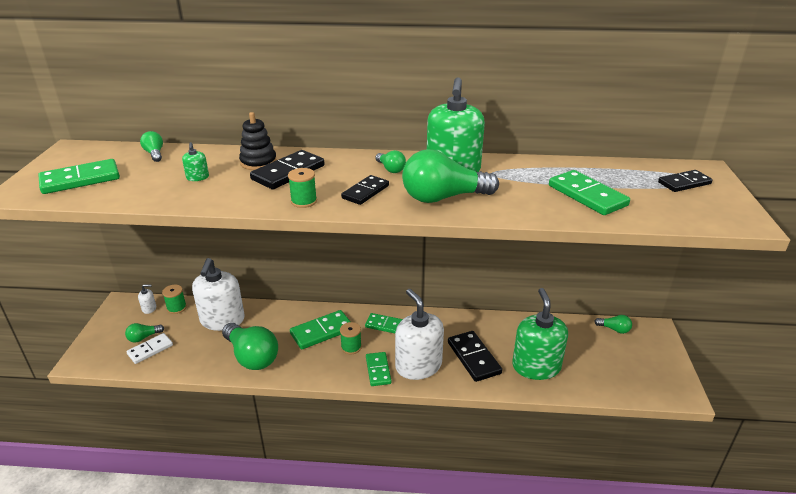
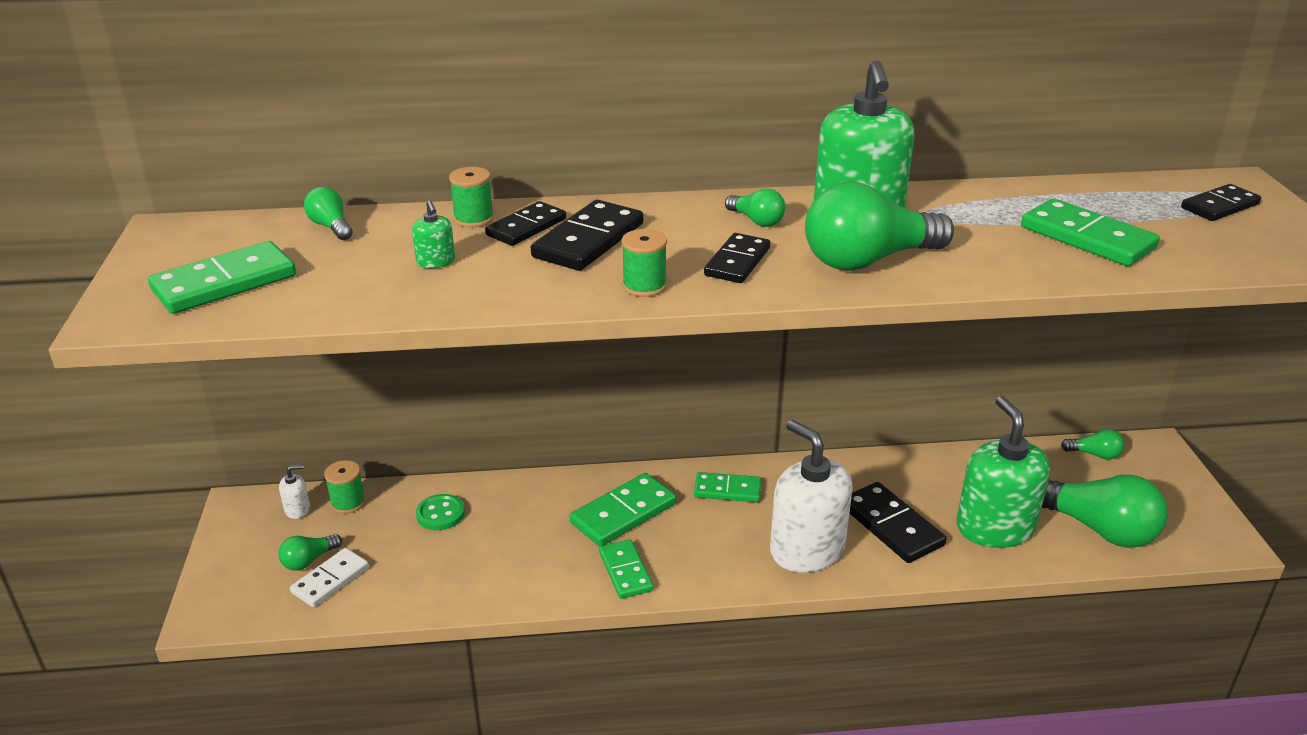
camera: 10 degrees left, 0 degrees up
white soap dispenser [192,258,245,331] -> green button [416,494,465,530]
green light bulb [222,323,278,370] -> green light bulb moved to [1042,475,1168,548]
black stacking toy [239,112,277,170] -> black domino [485,201,566,246]
green spool [340,322,362,354] -> green spool moved to [449,167,494,228]
green domino [366,352,392,386] -> green domino moved to [599,539,653,599]

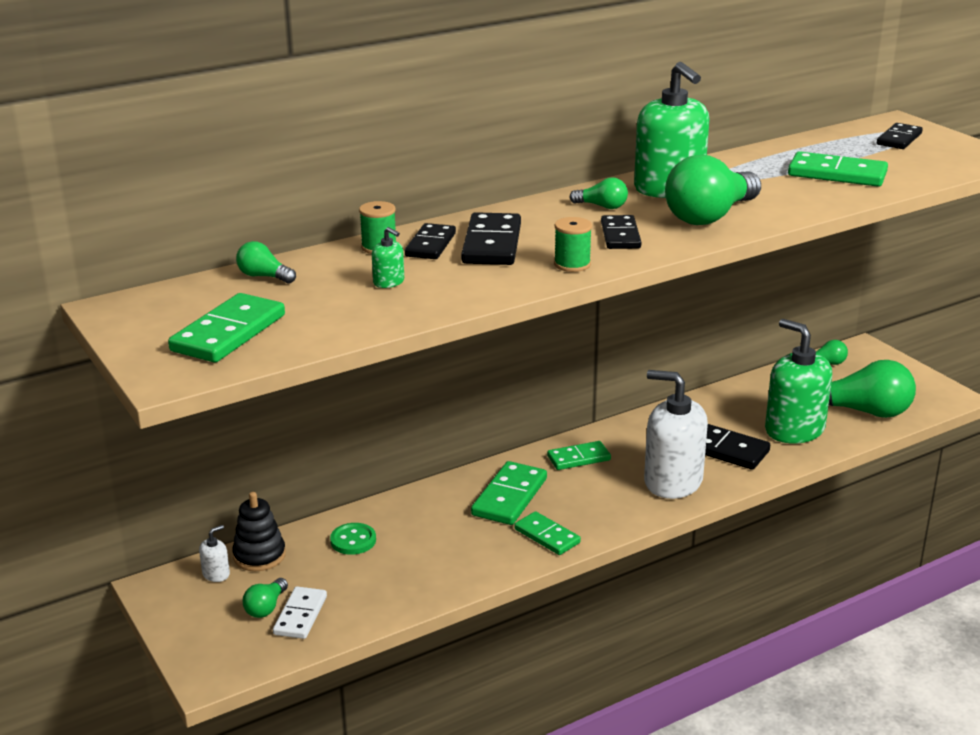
camera: 25 degrees left, 5 degrees down
green spool [324,460,366,514] -> black stacking toy [232,492,286,571]

